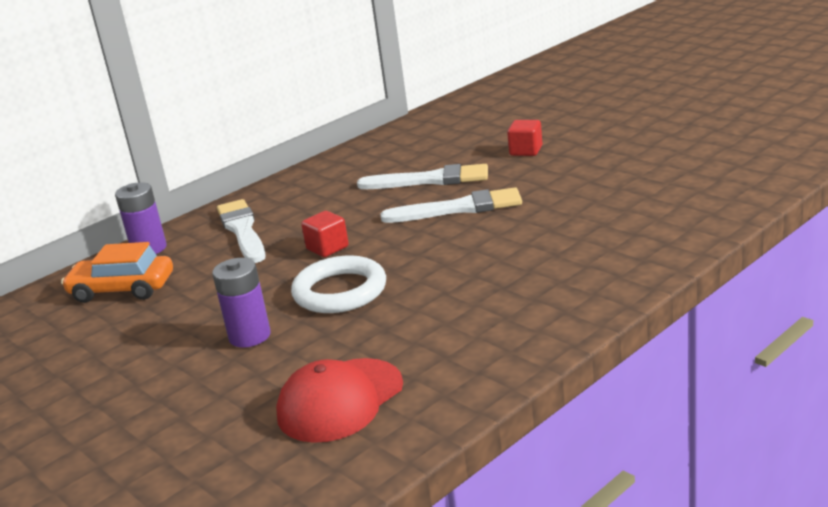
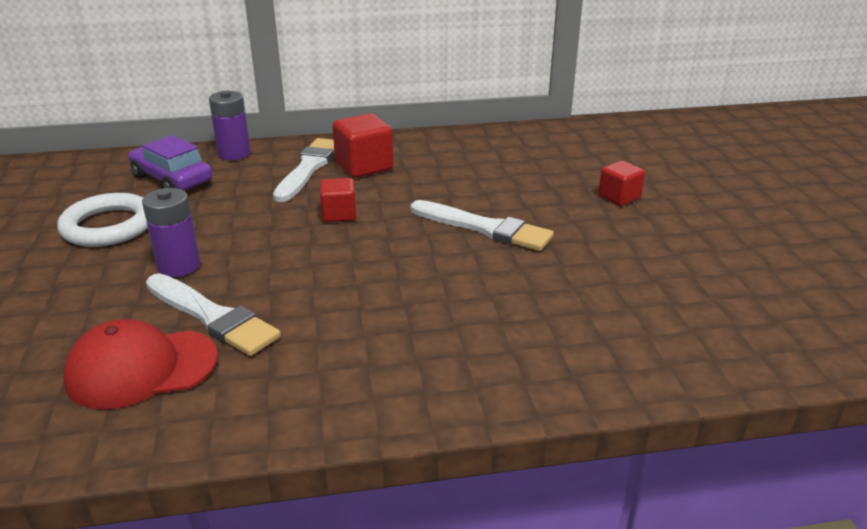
camera: 30 degrees right, 5 degrees up
orange car [61,242,173,303] -> purple car [128,135,212,190]
white ring [291,255,386,313] -> white ring moved to [57,193,148,247]
white brush [357,164,488,189] -> white brush moved to [146,273,281,356]
none -> red cube [332,113,393,178]

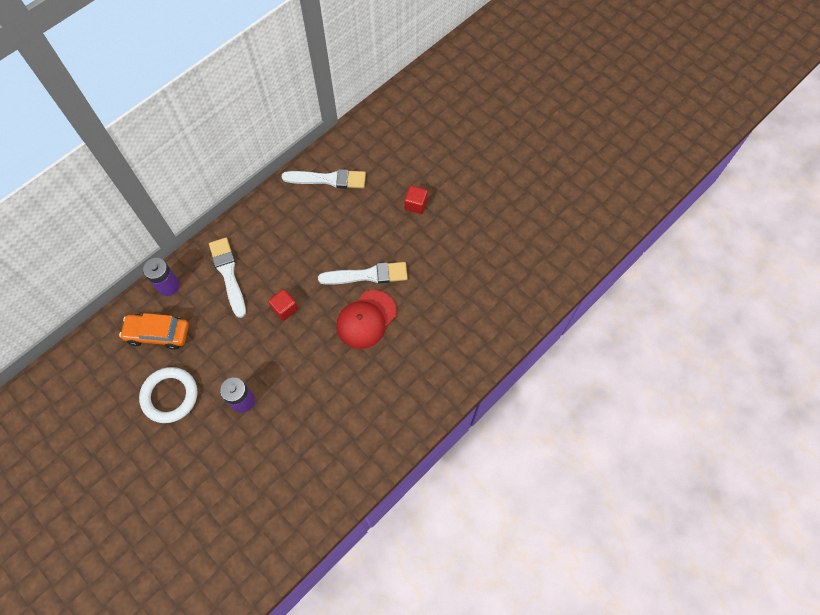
camera: 35 degrees left, 35 degrees up
red cap [63,319,218,410] -> red cap moved to [336,290,397,349]
purple car [128,135,212,190] -> orange car [119,313,189,350]
white brush [146,273,281,356] -> white brush moved to [282,169,366,188]
red cube [332,113,393,178] -> none

